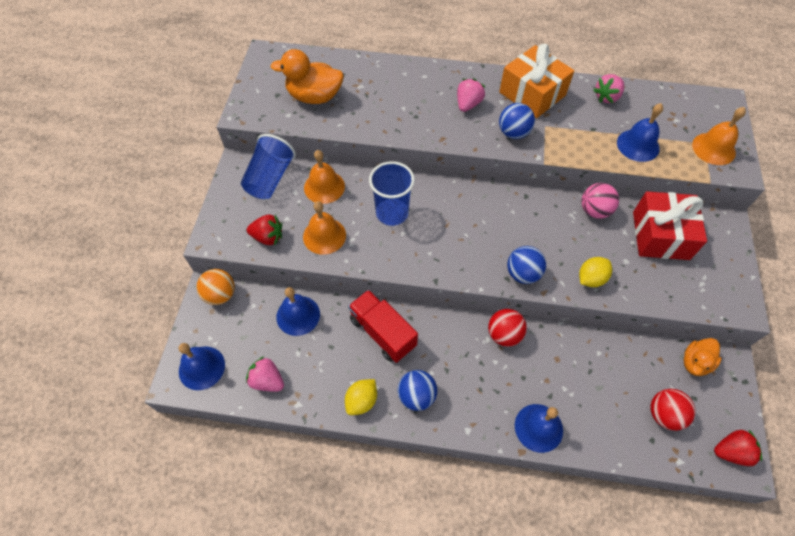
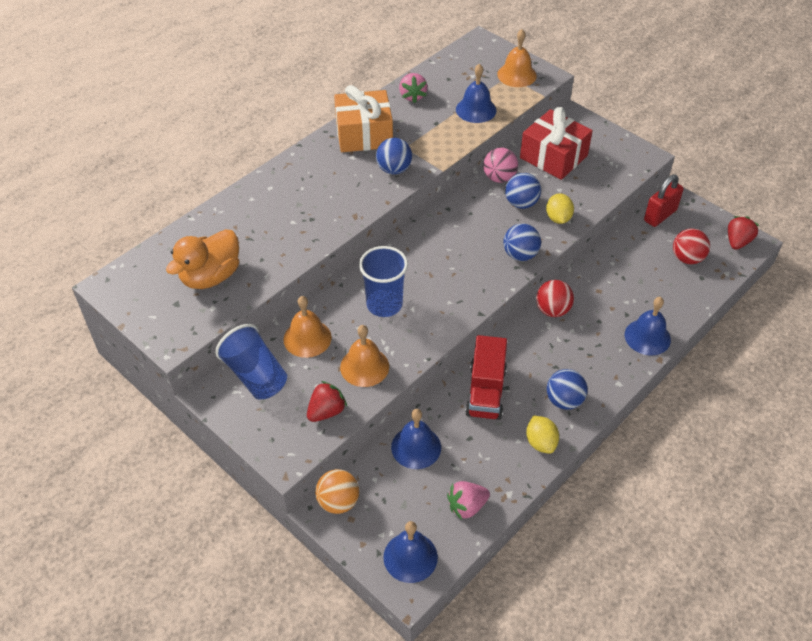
camera: 55 degrees left, 10 degrees down
red truck [348,290,418,363] -> red truck turned 75 degrees counterclockwise [465,335,507,420]
pink strawberry [457,78,485,112] -> none
orange duck [684,338,722,376] -> red padlock [644,174,684,227]
none -> blue ball [505,173,541,209]

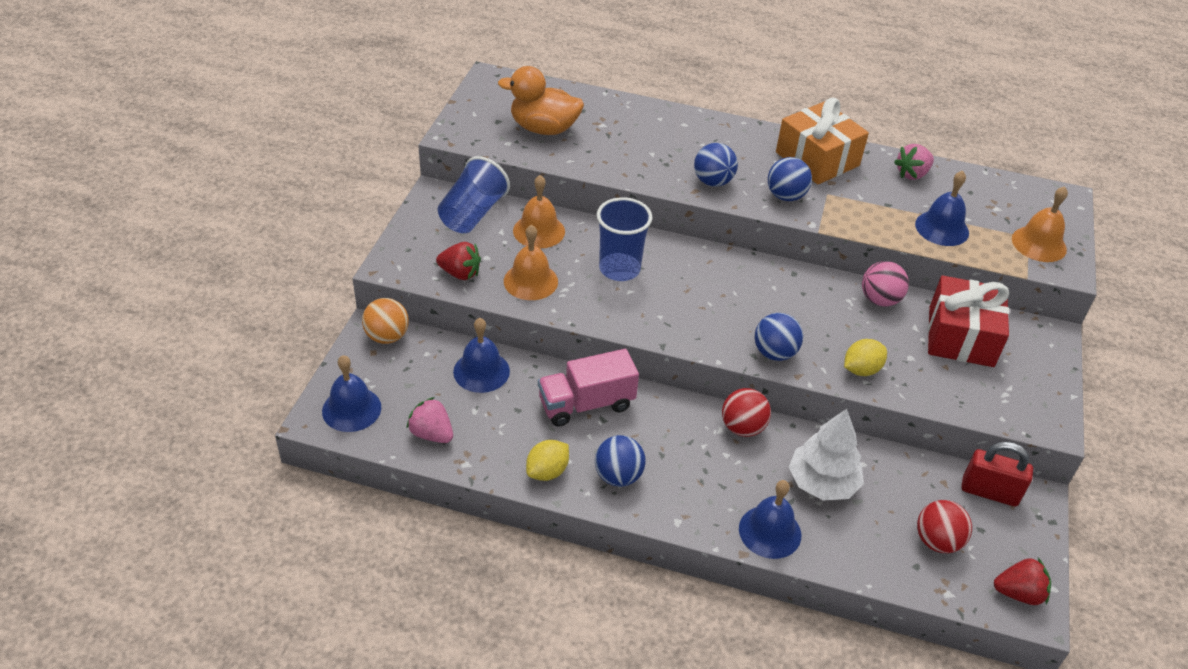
camera: 60 degrees right, 5 degrees down
red truck [465,335,507,420] -> pink truck [538,349,639,427]
blue ball [505,173,541,209] -> blue ball moved to [694,143,738,187]
none -> white tree [789,409,864,500]

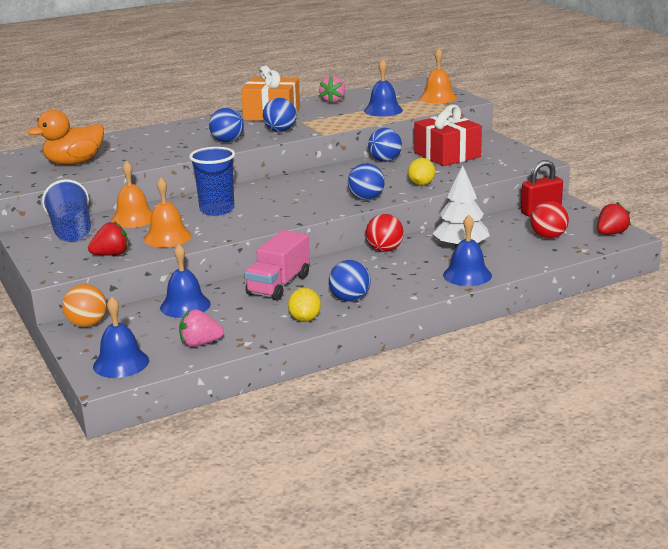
camera: 40 degrees left, 20 degrees down
pink ball [862,261,909,306] -> blue ball [368,128,402,162]

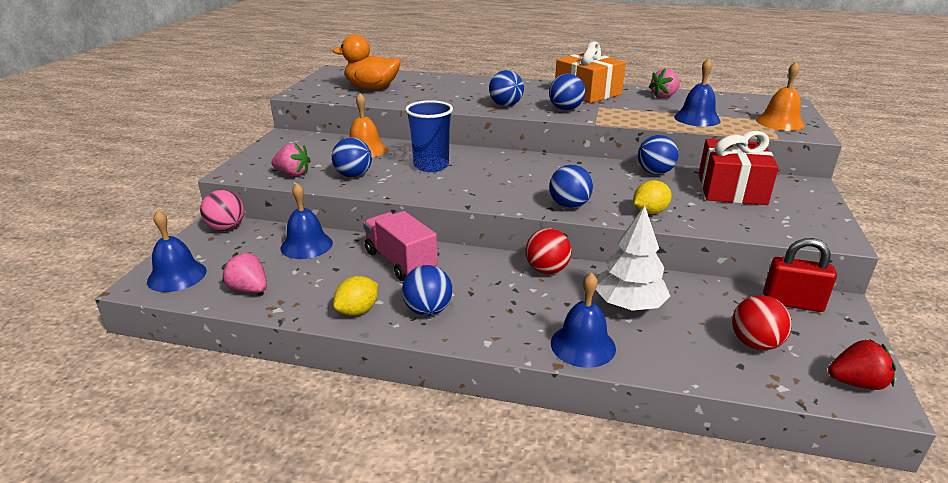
camera: 40 degrees right, 5 degrees up
blue cup [42,179,91,242] -> none
orange ball [62,284,107,327] -> pink ball [200,190,244,231]
red strawberry [88,221,129,256] -> pink strawberry [271,143,311,176]
orange bell [144,177,192,247] -> blue ball [332,138,372,177]
pink truck [244,230,310,301] -> pink truck turned 75 degrees clockwise [363,211,438,281]

